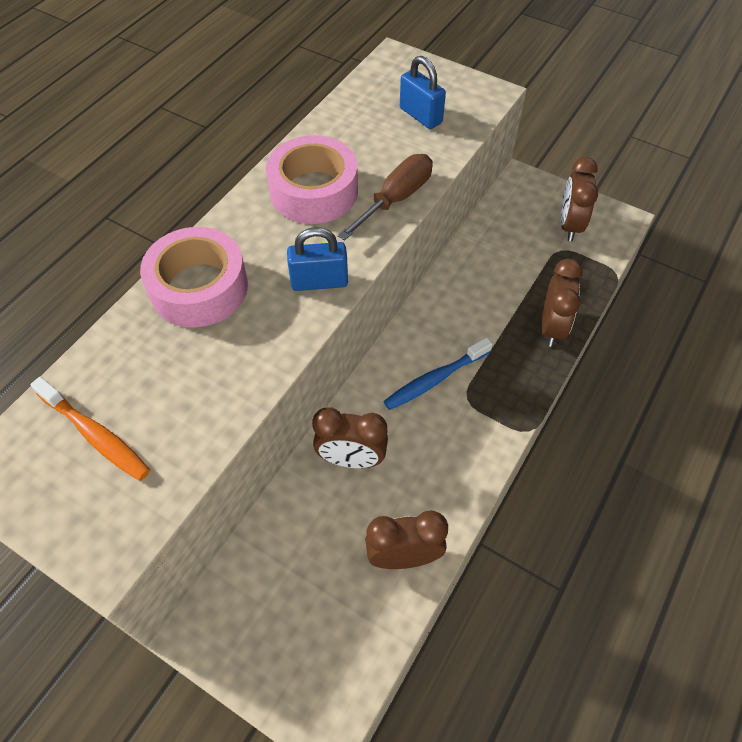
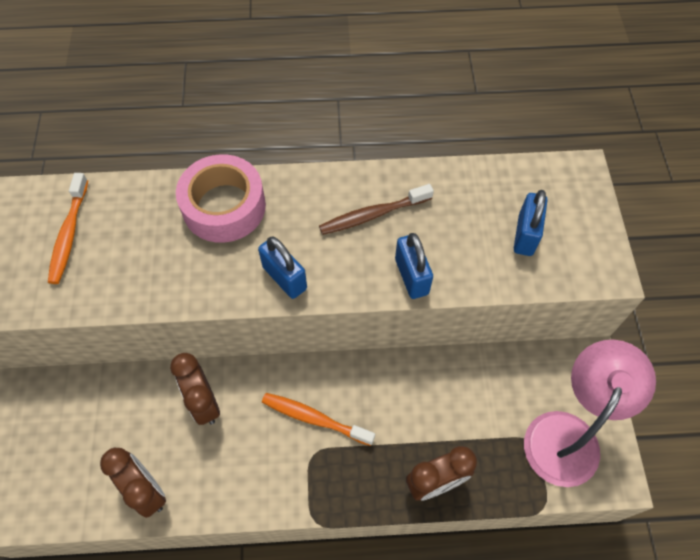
camera: 55 degrees right, 5 degrees up
pink tape [266,135,358,224] -> brown toothbrush [319,184,434,235]
brown screwdriver [338,154,433,240] -> blue padlock [395,233,433,299]
blue toothbrush [383,337,493,410] -> orange toothbrush [262,393,375,446]
brown clock [560,157,598,241] -> pink lamp [524,340,656,487]

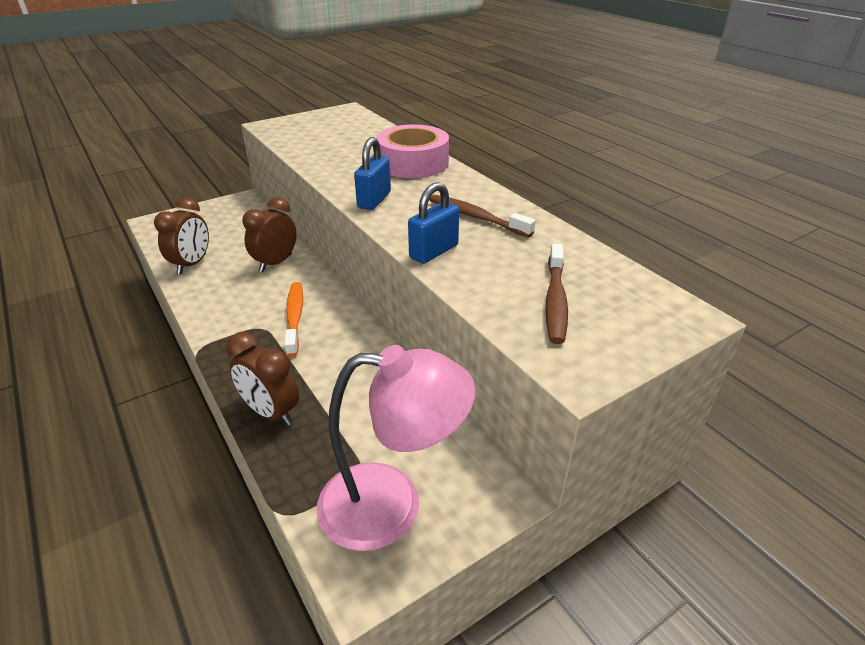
camera: 60 degrees right, 25 degrees down
orange toothbrush [48,173,88,284] -> none
blue padlock [514,190,548,256] -> brown toothbrush [545,243,568,344]

